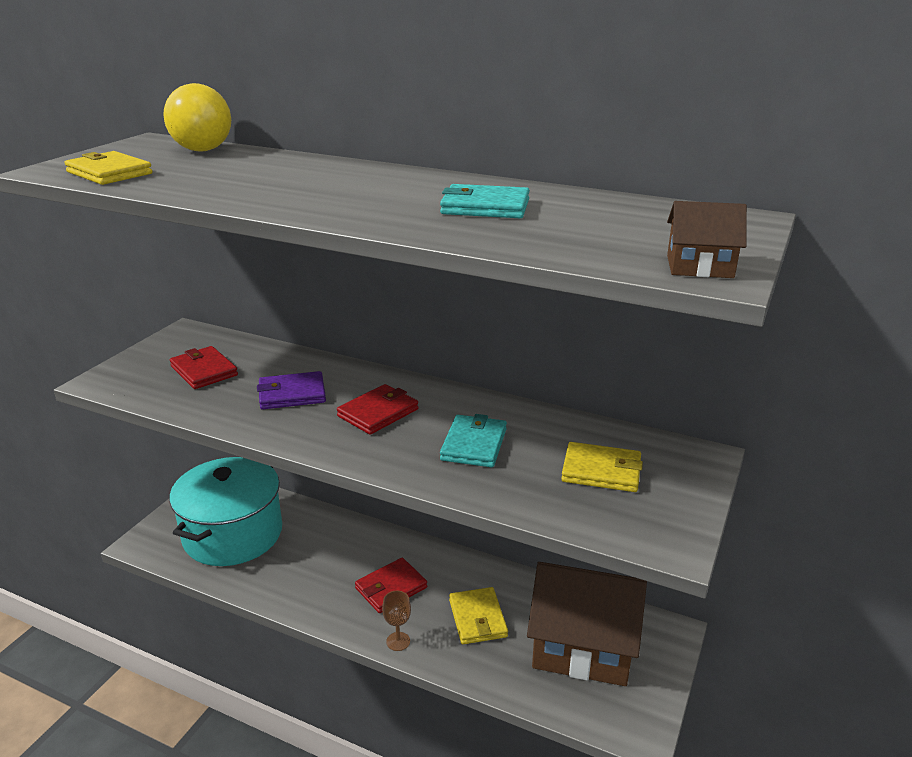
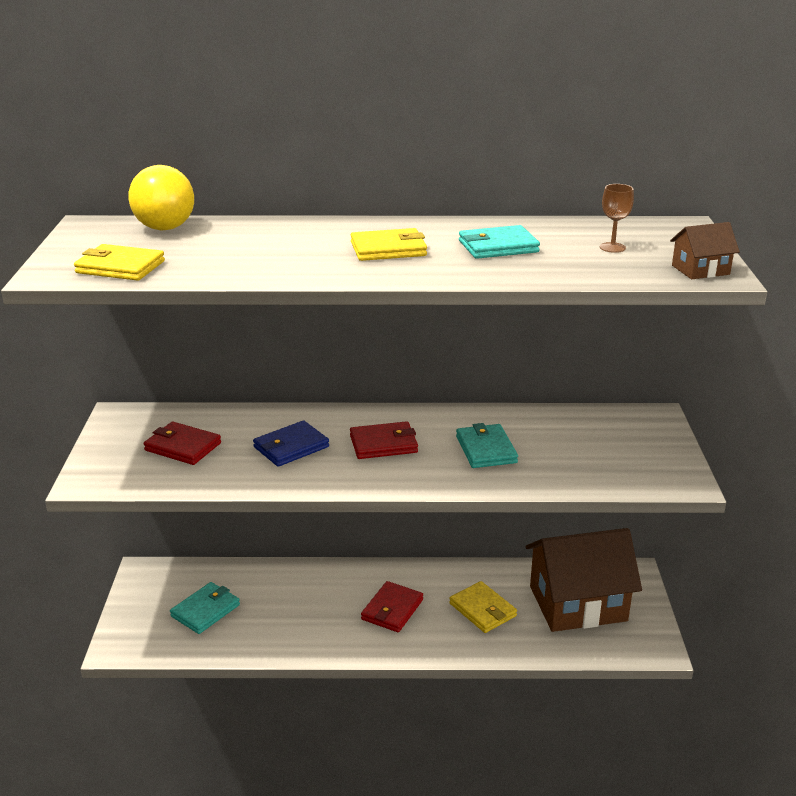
camera: 25 degrees left, 0 degrees up
turquoise pot [169,457,282,566] -> turquoise wallet [170,582,240,634]
purple wallet [257,371,326,410] -> blue wallet [253,420,329,467]
red wallet [337,384,418,435] -> red wallet turned 60 degrees clockwise [350,421,418,459]
brown goblet [382,591,411,651] -> brown goblet moved to [600,184,634,253]
yellow wallet [561,442,643,492] -> yellow wallet moved to [351,228,427,261]

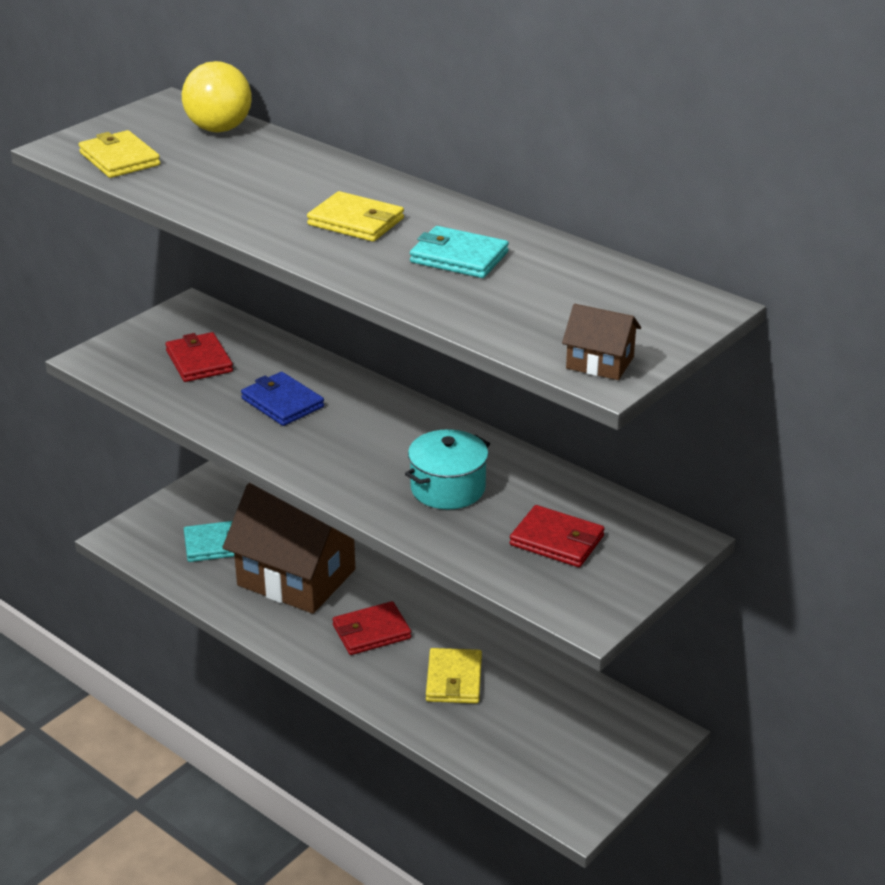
camera: 40 degrees right, 5 degrees up
blue wallet [253,420,329,467] -> blue wallet turned 45 degrees clockwise [241,372,324,426]
red wallet [350,421,418,459] -> red wallet moved to [510,505,605,567]
turquoise wallet [456,423,518,468] -> turquoise pot [405,429,490,509]
brown house [526,528,642,632] -> brown house moved to [222,483,355,614]
brown goblet [600,184,634,253] -> none

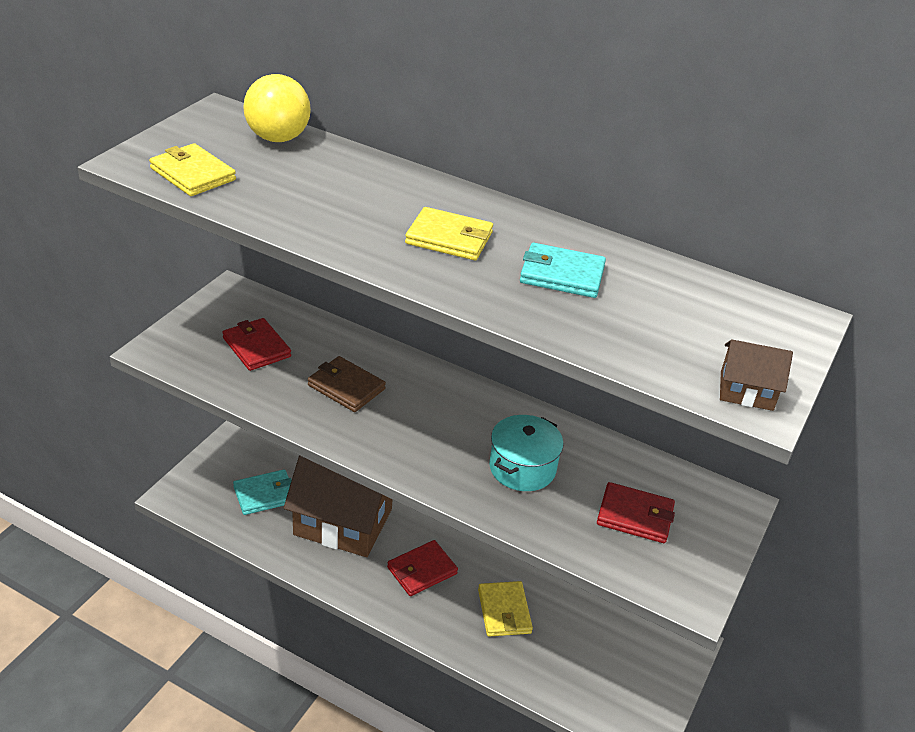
camera: 15 degrees left, 5 degrees up
blue wallet [241,372,324,426] -> brown wallet [308,356,386,412]

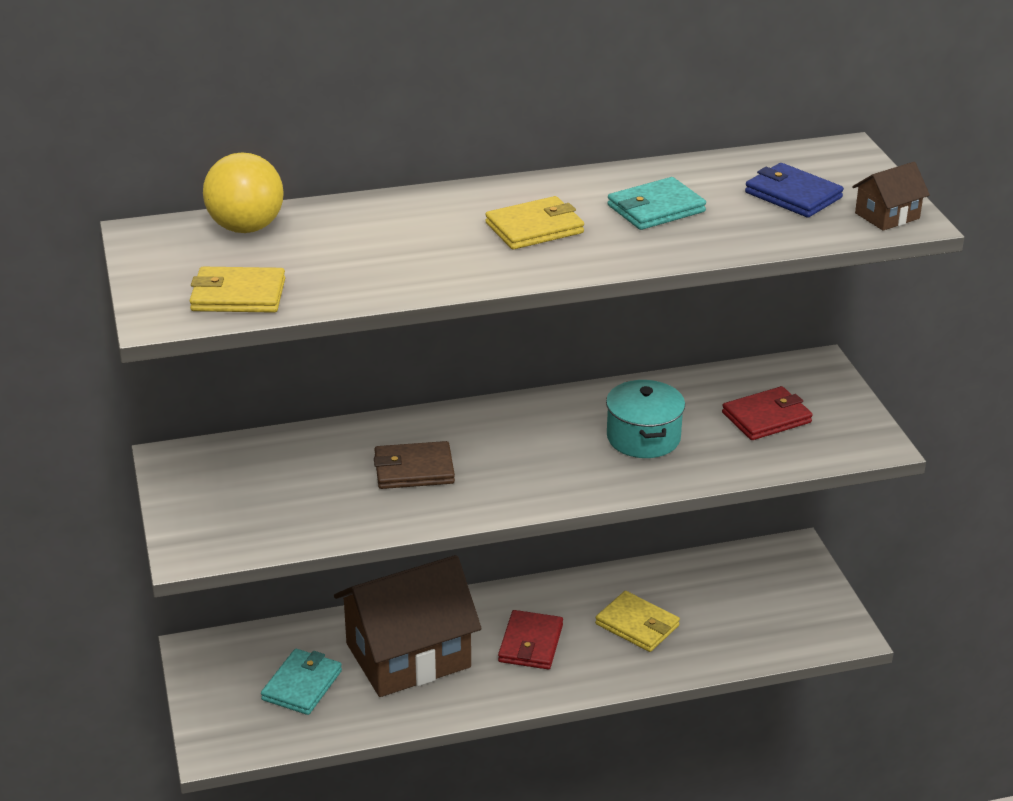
camera: 40 degrees left, 5 degrees down
red wallet [222,318,291,371] -> none
none -> blue wallet [745,163,844,218]

